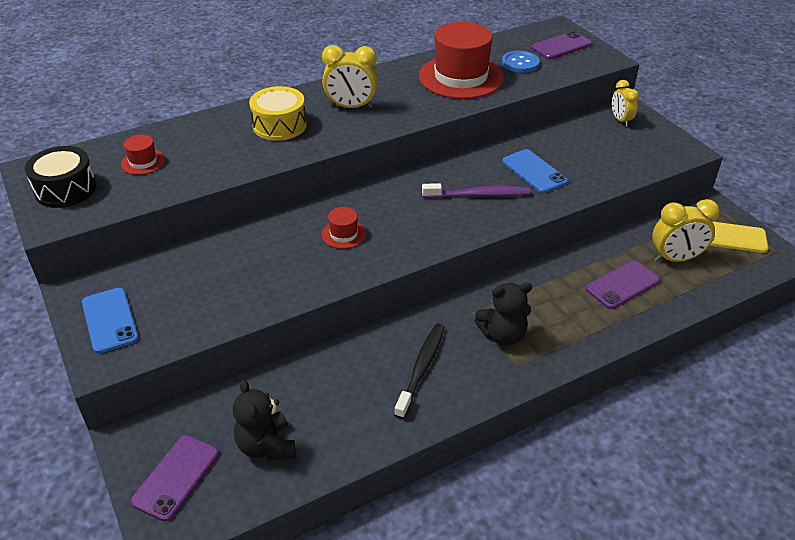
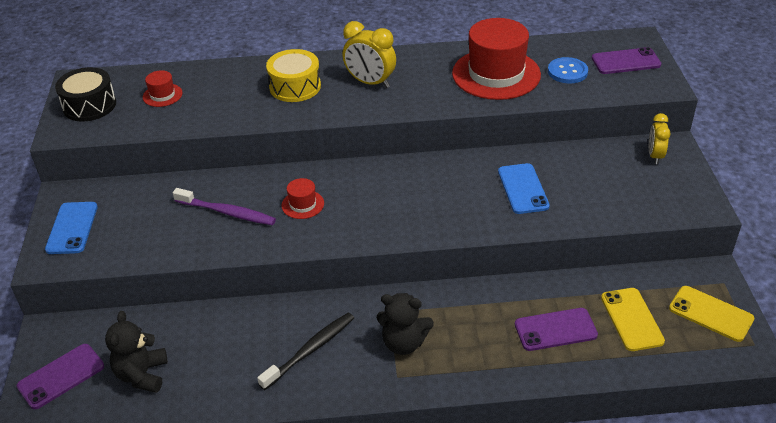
camera: 25 degrees right, 0 degrees up
purple toothbrush [422,183,530,198] -> purple toothbrush moved to [173,188,276,225]
yellow clock [652,199,720,262] -> yellow phone [601,288,665,351]

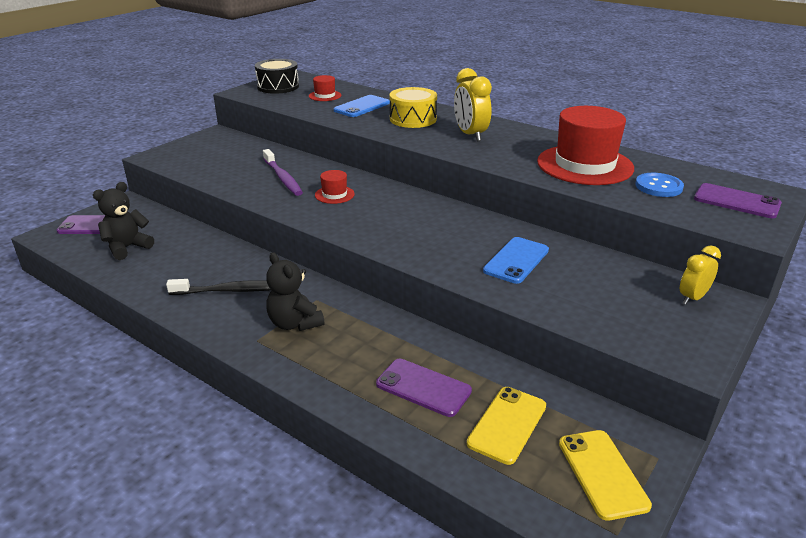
camera: 40 degrees right, 10 degrees down
blue phone [45,202,98,254] -> blue phone moved to [334,95,390,117]

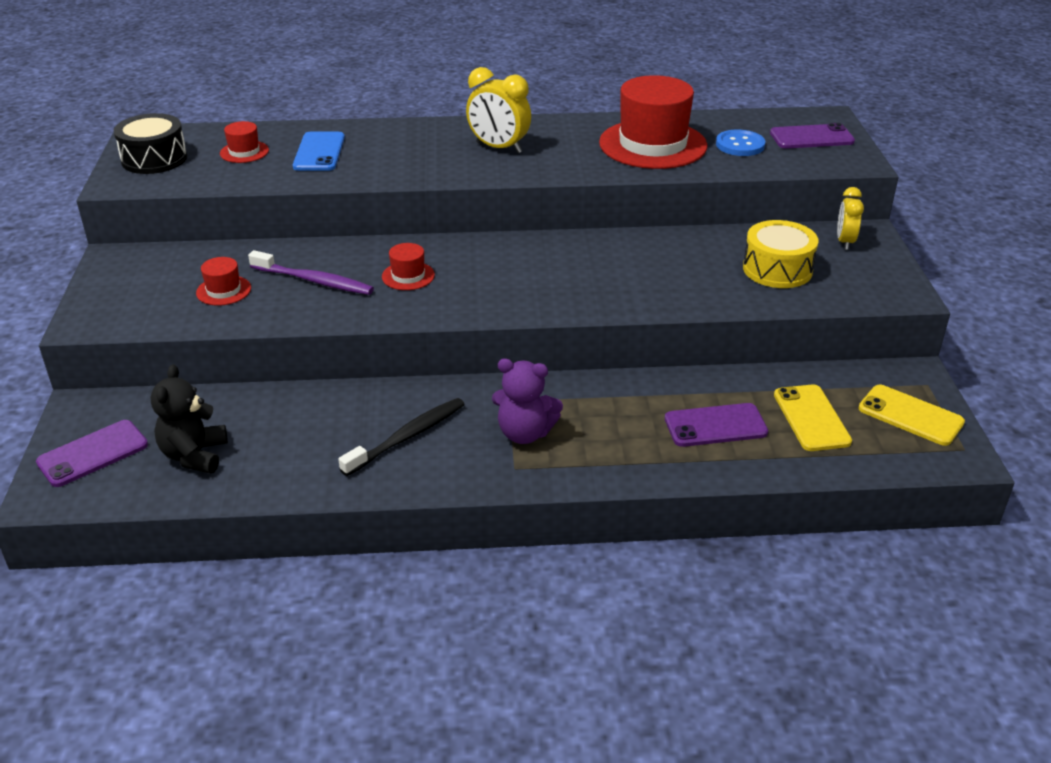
camera: 40 degrees left, 5 degrees up
black teddy bear [266,252,325,331] -> purple teddy bear [492,359,563,444]
yellow drum [389,87,437,128] -> yellow drum moved to [743,220,818,288]
blue phone [483,237,549,284] -> none
none -> red hat [196,257,251,306]

